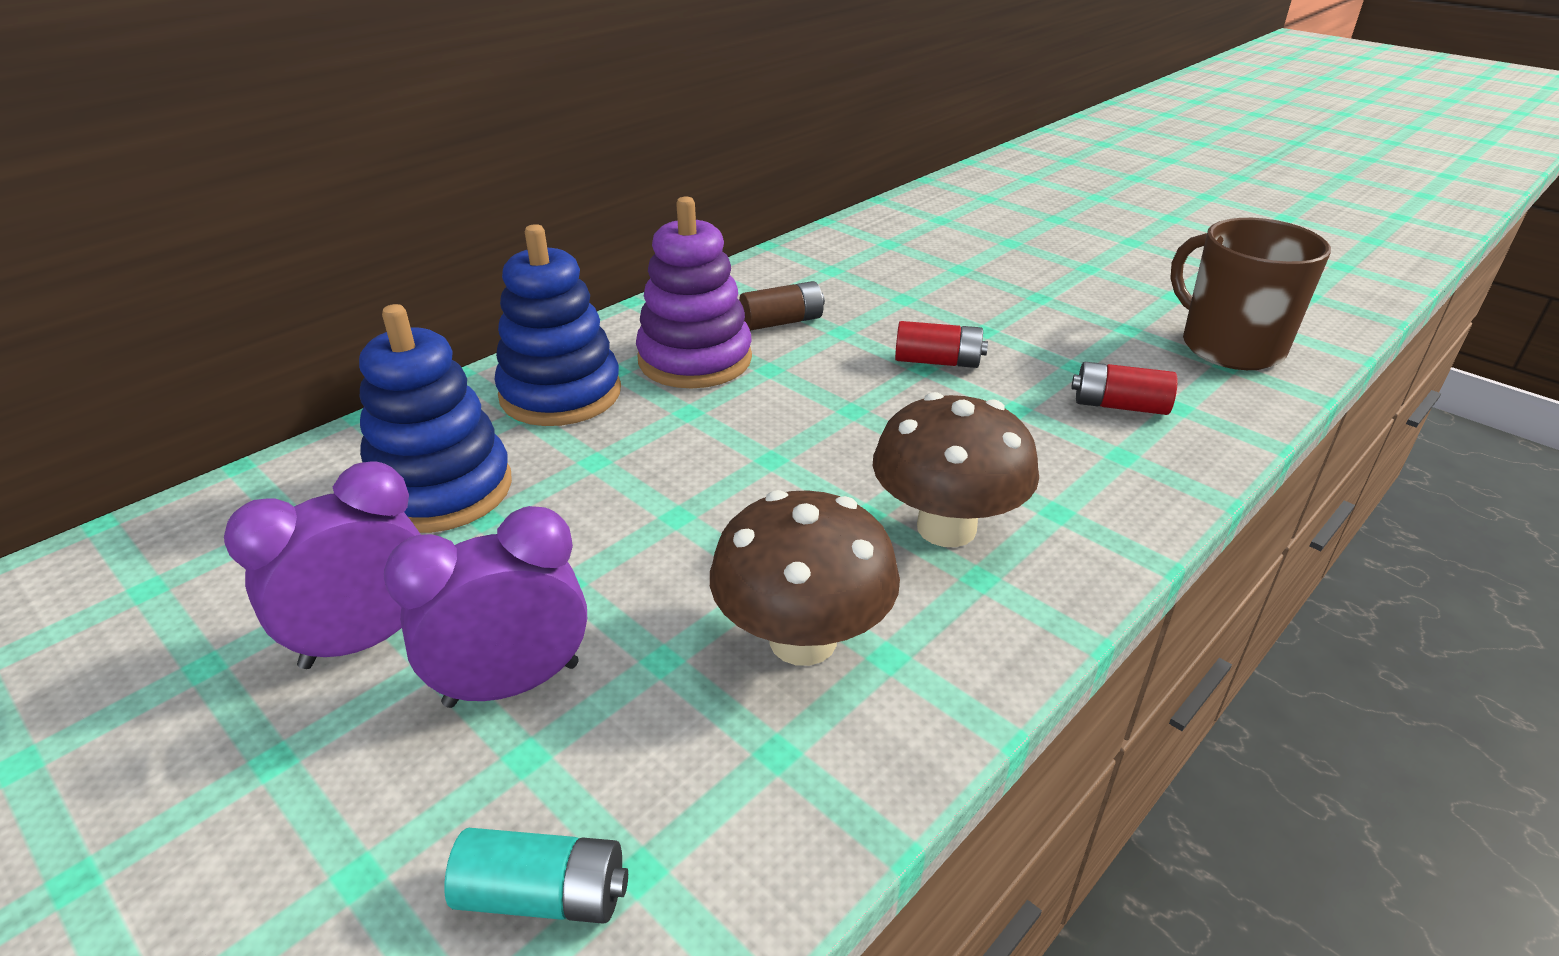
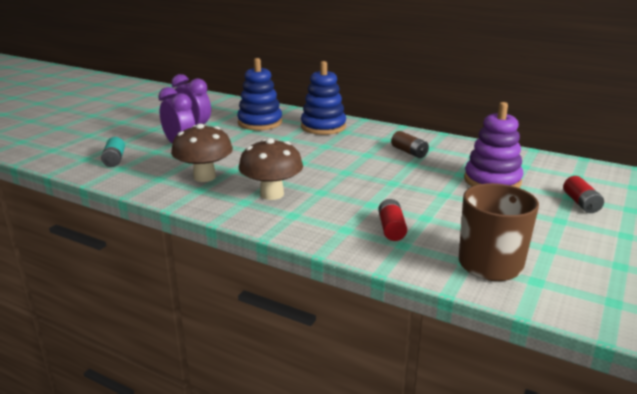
camera: 75 degrees right, 10 degrees down
purple stacking toy [636,196,752,388] -> purple stacking toy moved to [464,102,523,188]
red battery [895,321,988,368] -> red battery moved to [563,176,604,213]

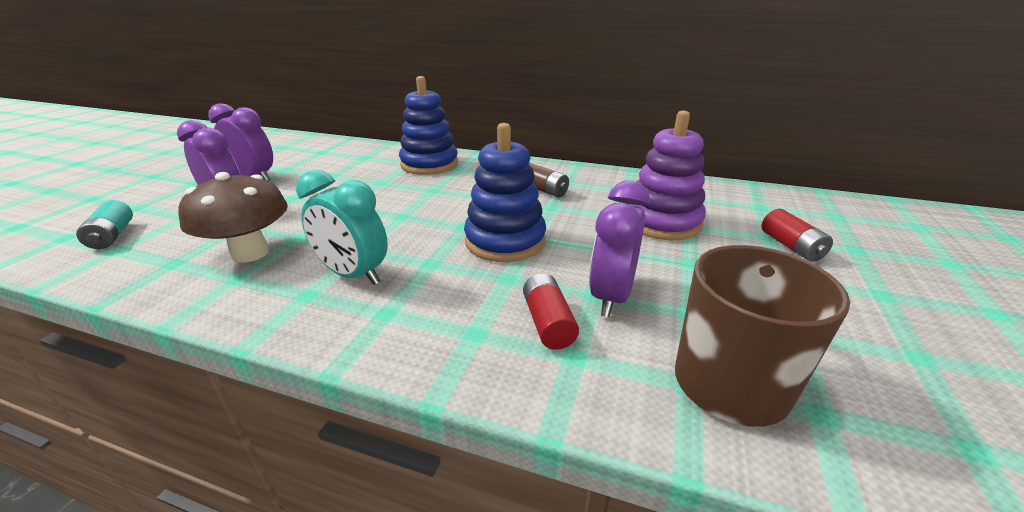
camera: 10 degrees left, 5 degrees up
blue stacking toy [237,58,282,130] -> blue stacking toy moved to [464,123,546,262]
brown mushroom [239,138,303,200] -> turquoise clock [296,170,388,285]
none -> purple clock [589,180,650,317]

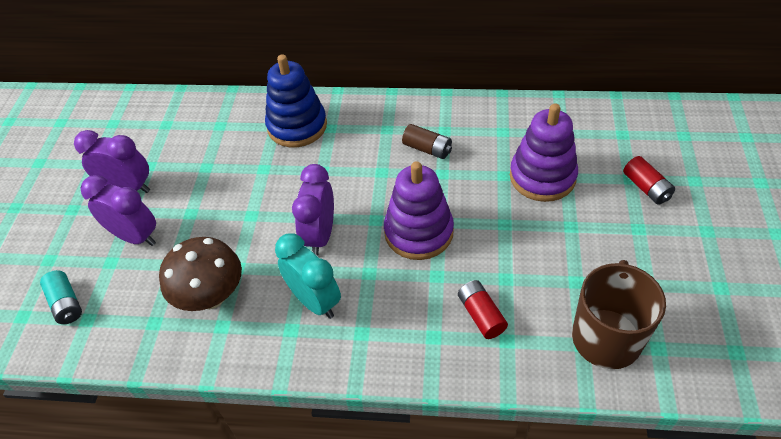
camera: 10 degrees left, 20 degrees up
turquoise clock [296,170,388,285] -> turquoise clock turned 150 degrees counterclockwise [275,233,341,319]
blue stacking toy [464,123,546,262] -> purple stacking toy [384,161,454,260]
purple clock [589,180,650,317] -> purple clock moved to [292,164,334,256]

